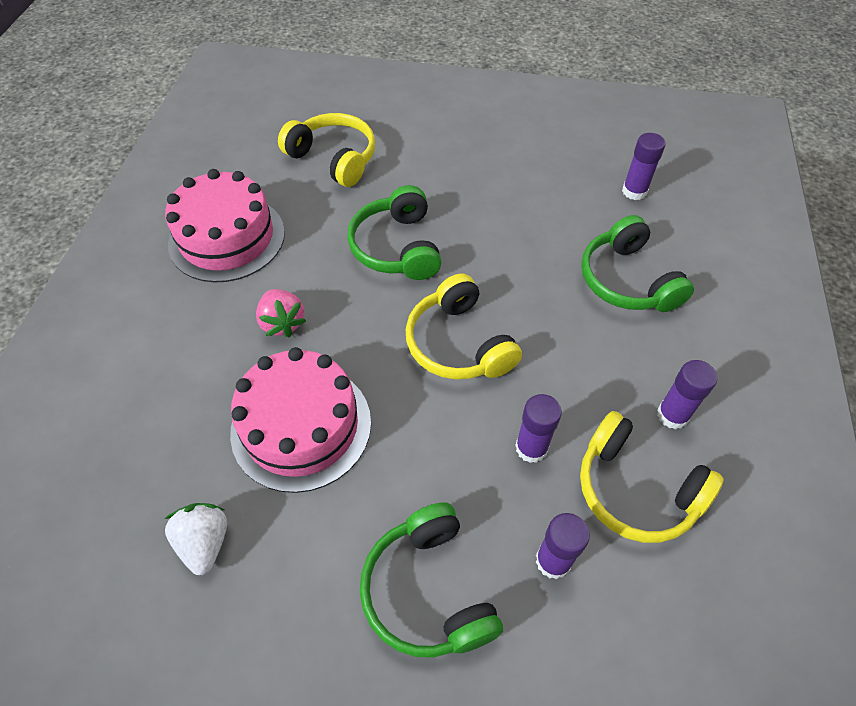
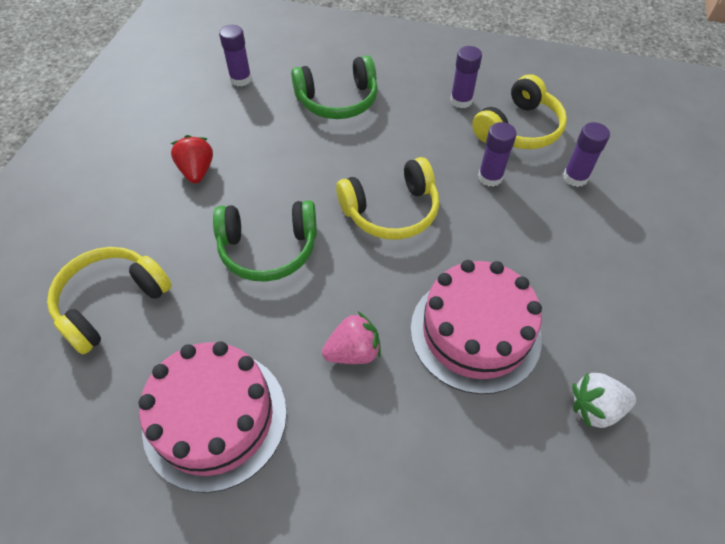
camera: 85 degrees left, 0 degrees up
green headphones [360,502,503,658] -> none
none -> red strawberry [171,135,213,183]

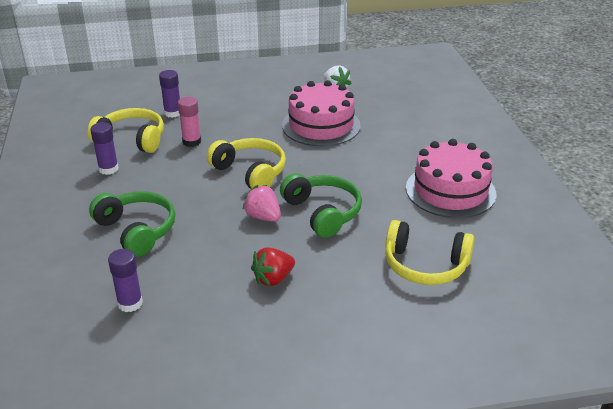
camera: 115 degrees left, 20 degrees down
pink strawberry [322,311,381,364] -> pink strawberry moved to [242,185,281,222]
purple glue stick [478,122,517,187] -> pink glue stick [178,97,201,147]

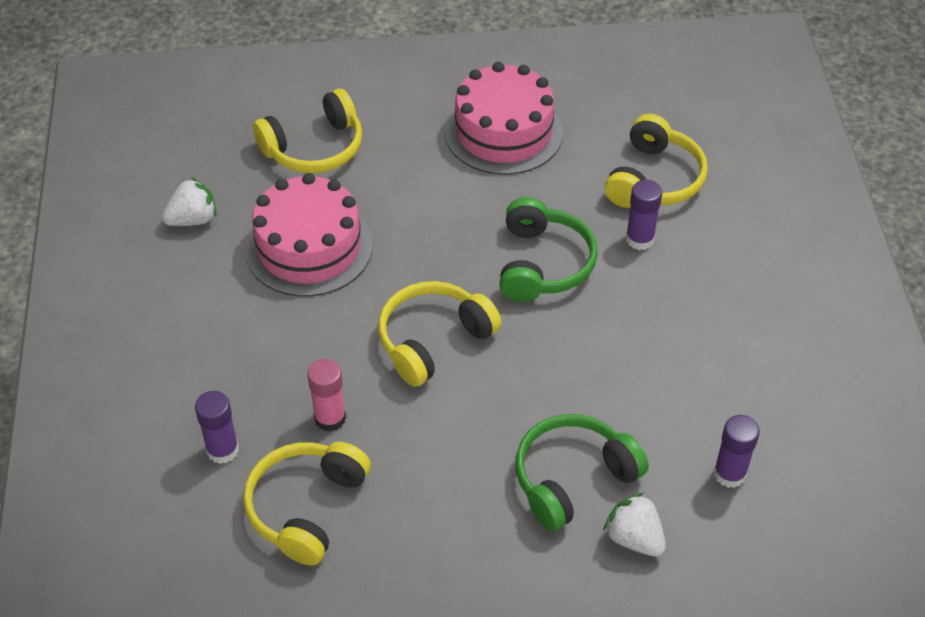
camera: 85 degrees left, 15 degrees up
purple glue stick [90,122,119,175] -> purple glue stick moved to [626,180,662,250]
pink strawberry [242,185,281,222] -> none
red strawberry [251,247,295,286] -> none
green headphones [280,173,362,238] -> green headphones turned 120 degrees clockwise [499,197,598,302]
none -> yellow headphones [253,89,362,174]
none -> white strawberry [603,493,666,557]

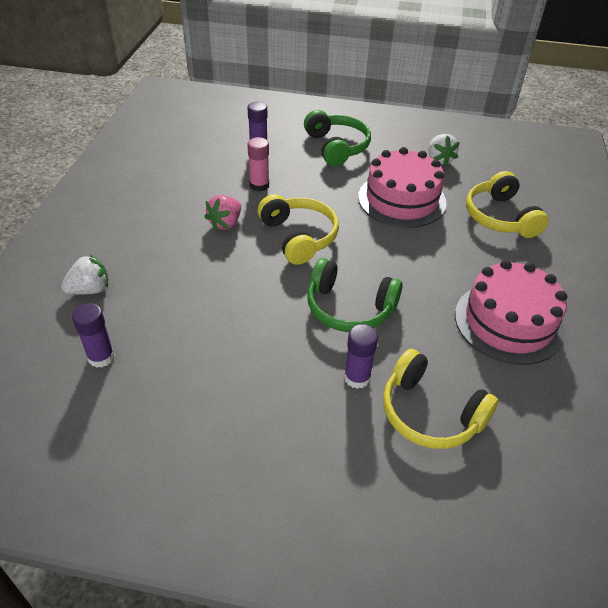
camera: 105 degrees right, 5 degrees down
yellow headphones [243,442,371,566] -> none
green headphones [515,414,649,531] -> green headphones moved to [304,110,371,166]
none -> pink strawberry [204,195,241,230]

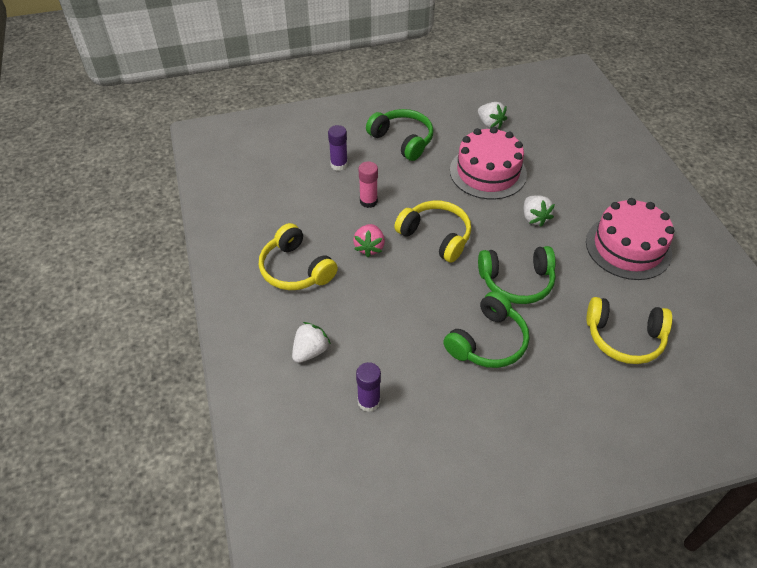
camera: 25 degrees left, 5 degrees up
purple glue stick [344,324,378,389] -> none
yellow headphones [466,171,549,238] -> yellow headphones moved to [259,223,338,290]
none -> green headphones [443,291,529,368]
none -> white strawberry [524,195,555,227]

